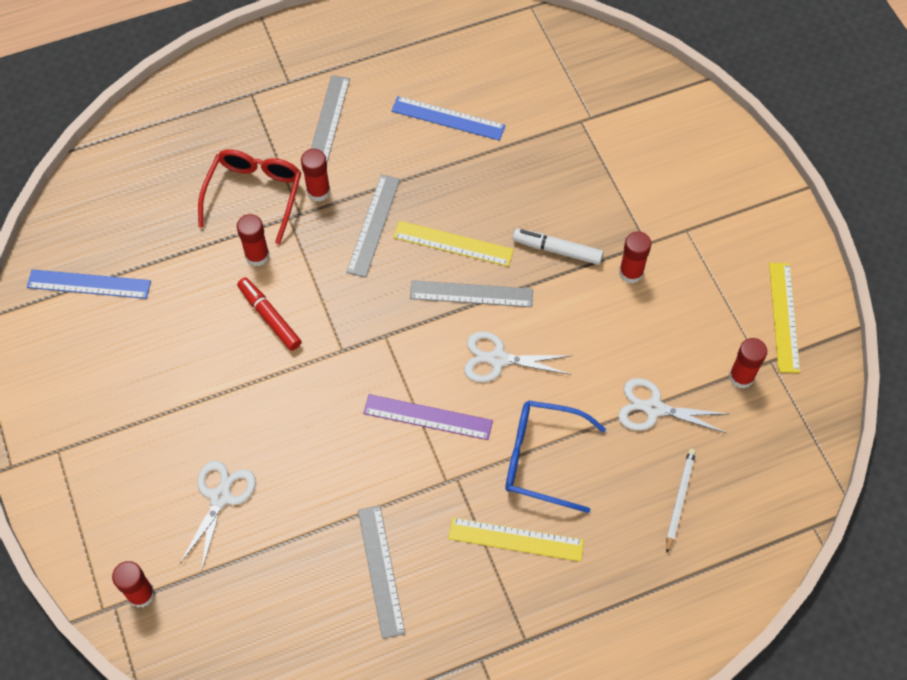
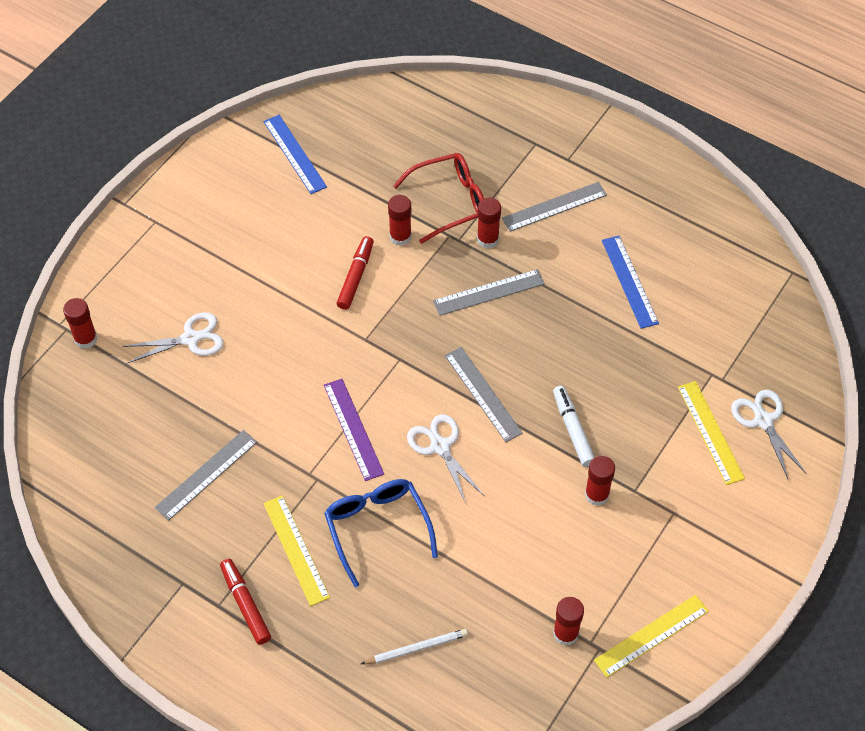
camera: 55 degrees right, 5 degrees down
yellow ruler [393,221,514,266] -> yellow ruler moved to [678,381,745,485]
white scissors [618,378,728,433] -> white scissors moved to [731,390,807,479]
none -> red marker [220,559,271,645]

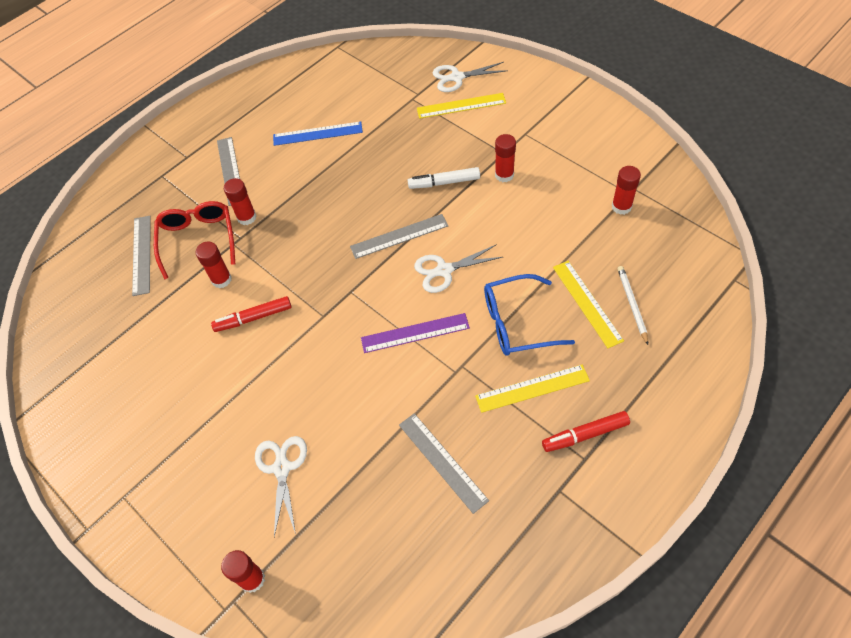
camera: 75 degrees left, 0 degrees up
blue ruler [263,115,327,194] -> none
red marker [337,236,374,310] -> red marker turned 45 degrees counterclockwise [211,296,292,332]
grey ruler [433,269,545,316] -> grey ruler moved to [132,216,151,296]
yellow ruler [594,595,709,678] -> yellow ruler moved to [553,261,624,348]

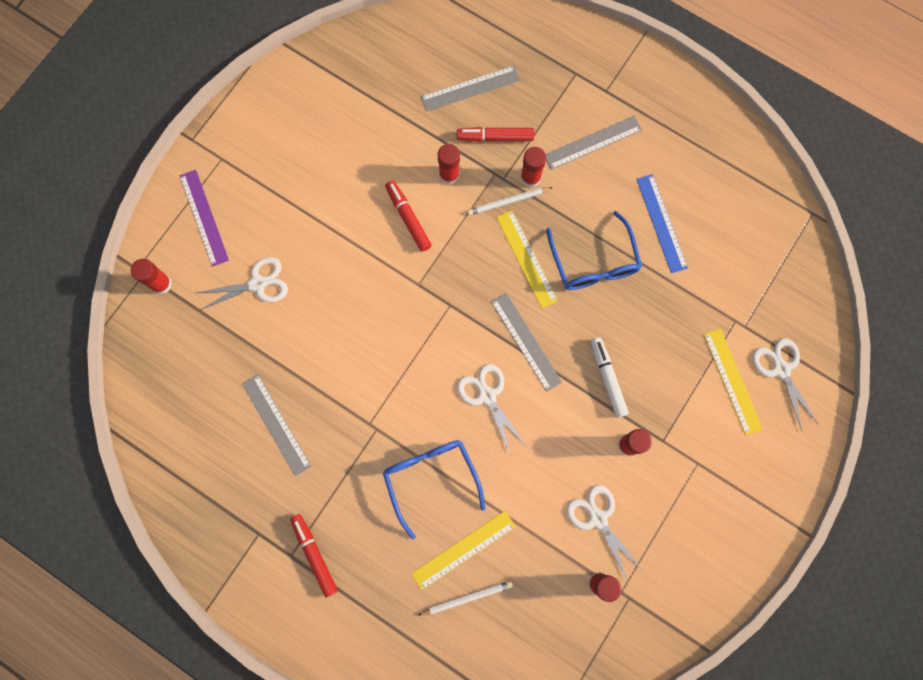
camera: 75 degrees right, 20 degrees up
red glasses [154,201,235,279] -> red marker [457,127,534,142]
purple ruler [361,313,470,353] -> purple ruler moved to [179,170,229,267]
grey ruler [399,413,489,514] -> grey ruler turned 75 degrees counterclockwise [242,374,311,476]
yellow ruler [475,364,590,413] -> yellow ruler moved to [496,210,558,308]
none -> white pencil [467,187,553,216]
none -> blue glasses [546,211,642,290]
none -> white scissors [566,485,642,582]

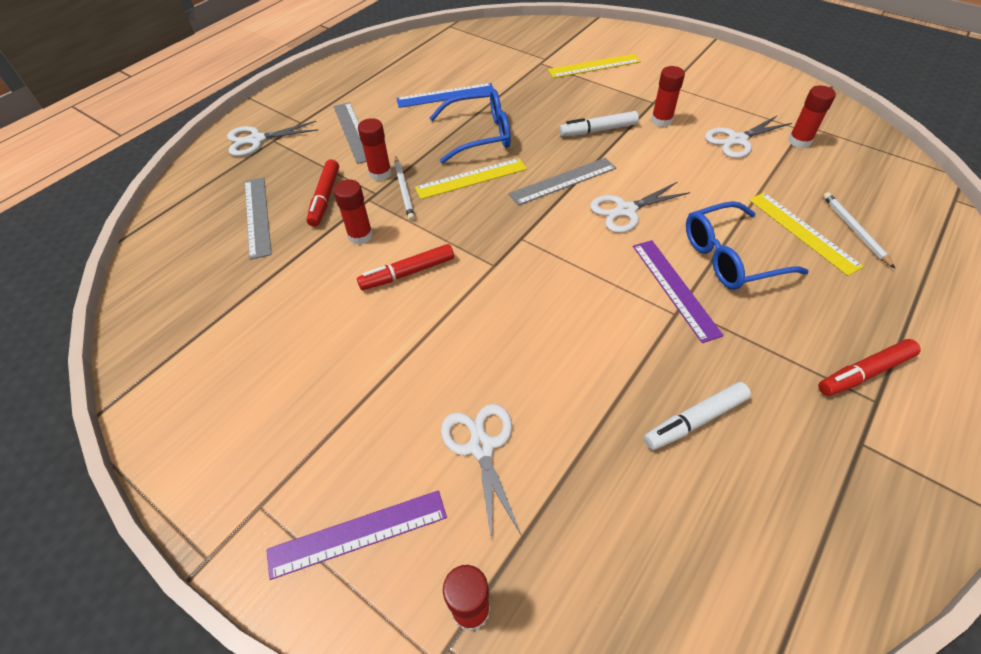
camera: 85 degrees left, 25 degrees down
grey ruler [242,374,311,476] -> white marker [644,382,751,450]
white scissors [752,338,819,430] -> white scissors moved to [227,121,318,156]
none -> purple ruler [633,240,724,343]

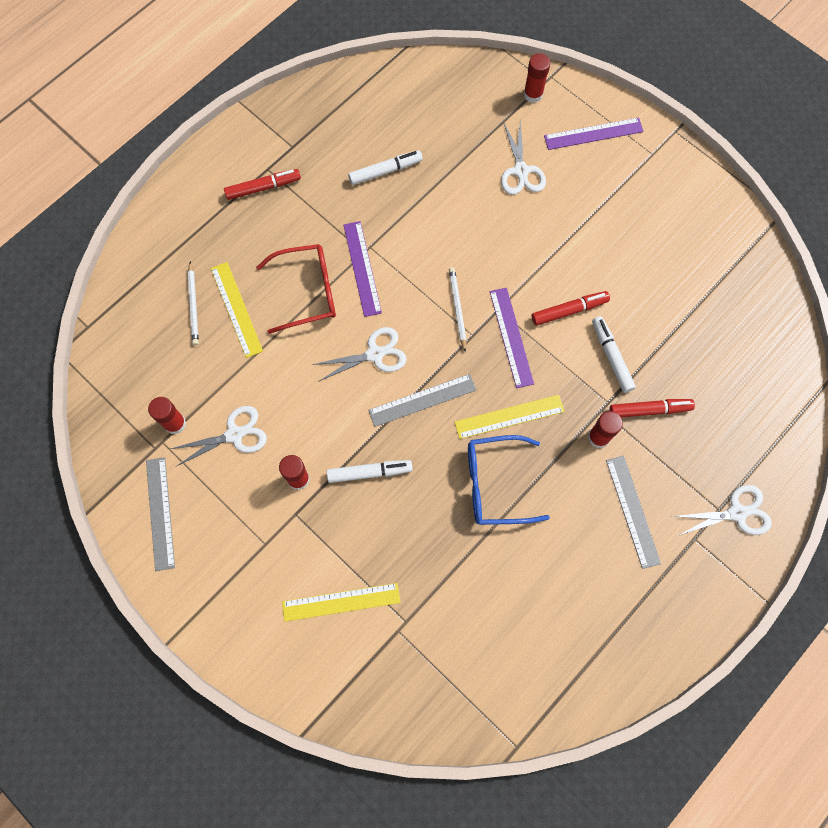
camera: 175 degrees left, 20 degrees up
grey ruler [245,177,272,260] -> grey ruler moved to [146,457,175,571]
red marker [306,159,339,227] -> red marker turned 75 degrees clockwise [609,399,695,418]
red glue stick [333,180,373,245] -> white marker [592,316,636,393]
white pencil [394,156,415,221] -> white pencil moved to [449,267,467,352]
blue ruler [396,83,494,108] -> none
blue glasses [686,201,809,290] -> red glasses [256,244,336,334]
none -> purple ruler [490,288,534,388]

